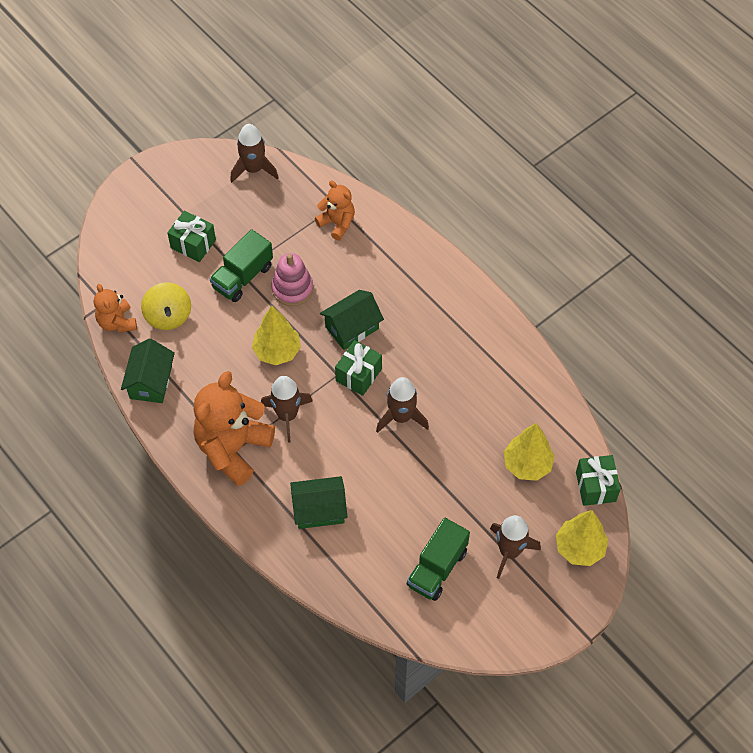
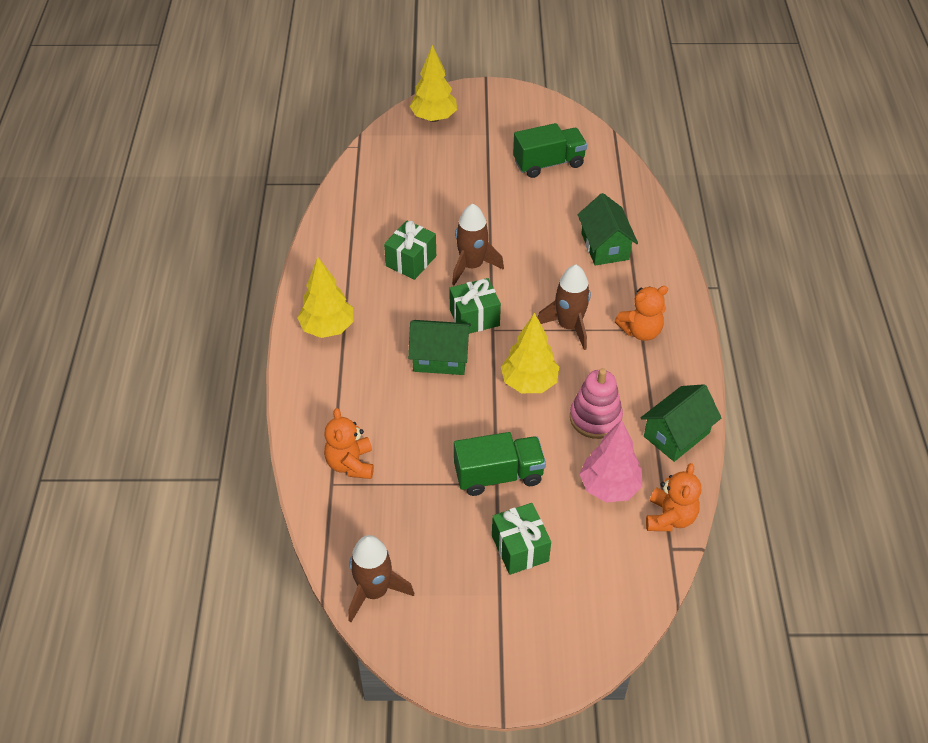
camera: 140 degrees left, 10 degrees down
yellow spinning top [141,282,191,330] -> pink tree [580,420,642,503]
orange teddy bear [193,371,275,486] -> orange teddy bear [615,286,668,341], size x0.54
pink stacking toy [271,253,313,306] -> pink stacking toy moved to [570,368,623,439]
green house [290,476,348,529] -> green house turned 45 degrees clockwise [578,193,638,265]
brown rocket [490,515,541,579] -> none
yellow tree [504,423,555,481] -> yellow tree moved to [297,257,353,338]
green gift [576,455,621,506] -> green gift moved to [384,220,436,280]

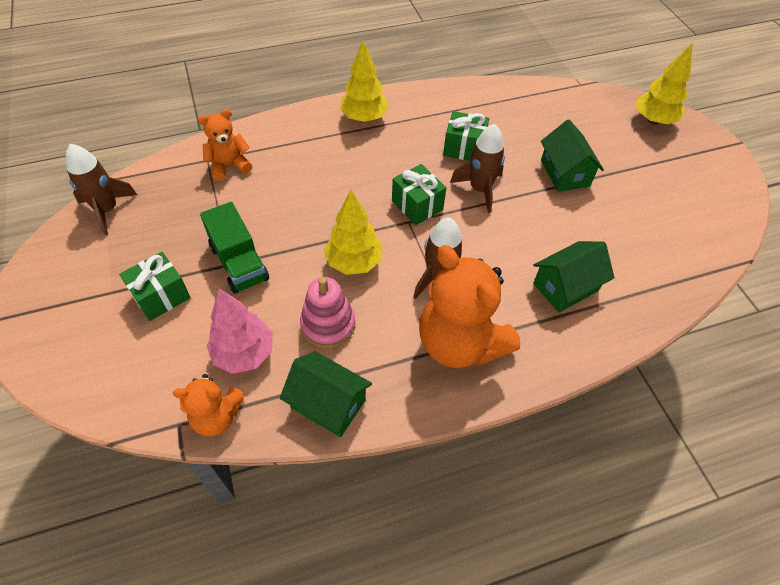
camera: 70 degrees right, 5 degrees up
green house [408,320,471,375] -> green house moved to [541,120,604,192]
green truck [513,123,587,178] -> none
orange teddy bear [615,286,668,341] -> orange teddy bear [419,245,520,368], size x1.84

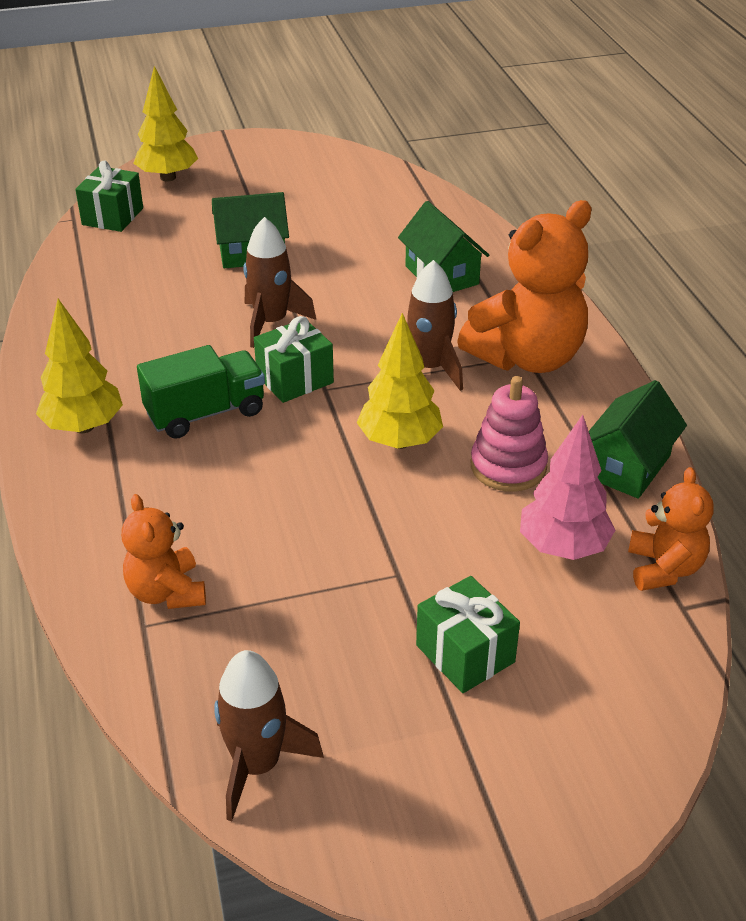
camera: 85 degrees left, 15 degrees down
green truck [200,202,269,294] -> green truck moved to [137,345,265,439]
green gift [443,111,489,161] -> green gift moved to [75,160,143,232]

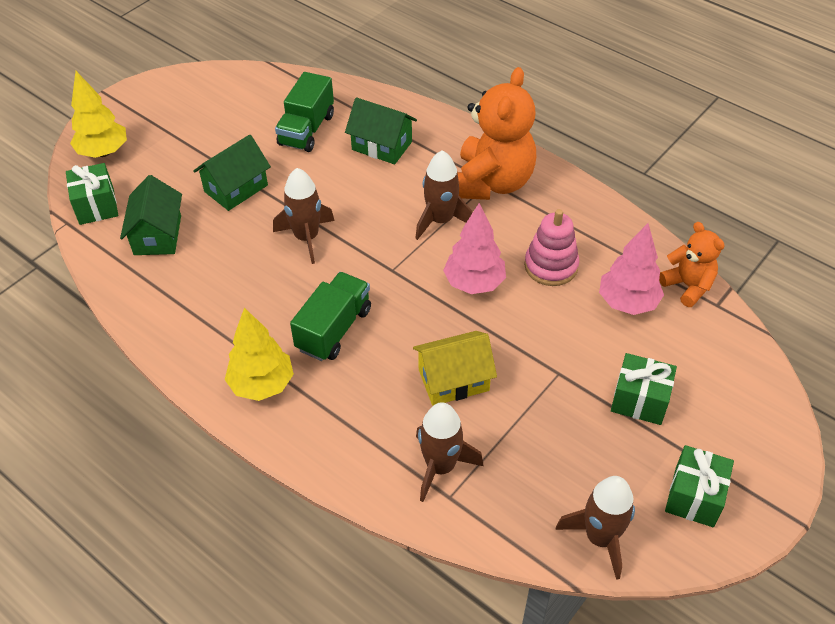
camera: 35 degrees left, 10 degrees up
orange teddy bear [121,494,206,609] -> brown rocket [416,402,484,502]
green gift [254,316,334,403] -> green gift moved to [665,445,734,527]
yellow tree [356,313,443,449] -> pink tree [443,203,506,294]
green house [589,380,687,499] -> green house moved to [120,175,182,255]
none -> green truck [275,72,334,152]
none -> yellow house [413,331,497,406]

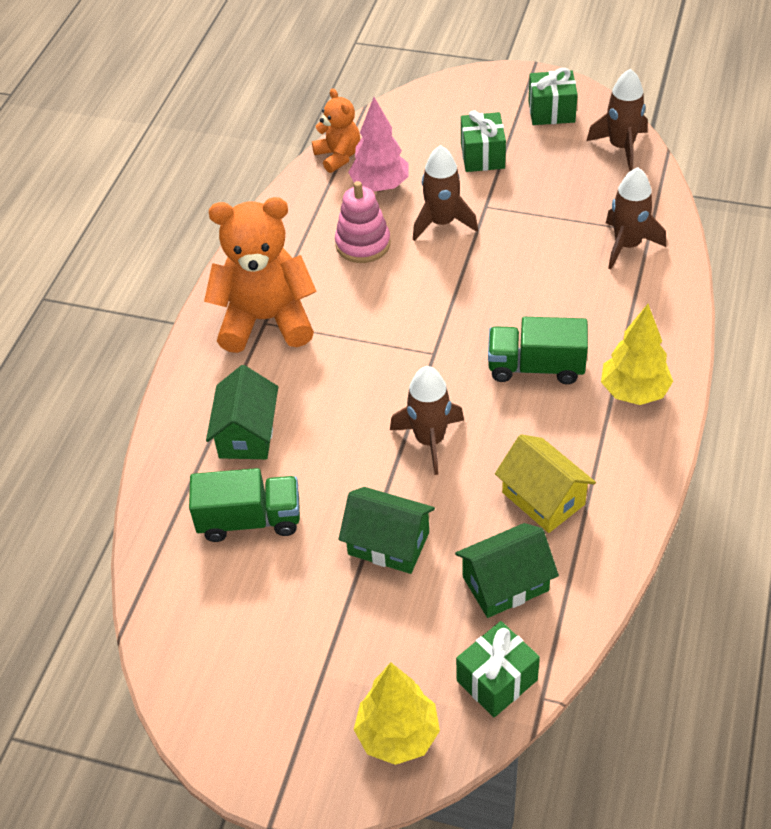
camera: 110 degrees left, 0 degrees up
yellow house [413,331,497,406] -> yellow house moved to [495,434,596,533]
brown rocket [415,150,473,240] -> brown rocket moved to [413,145,478,241]
pink tree [443,203,506,294] -> none
orange teddy bear [659,222,725,307] -> orange teddy bear turned 120 degrees clockwise [312,88,360,173]

